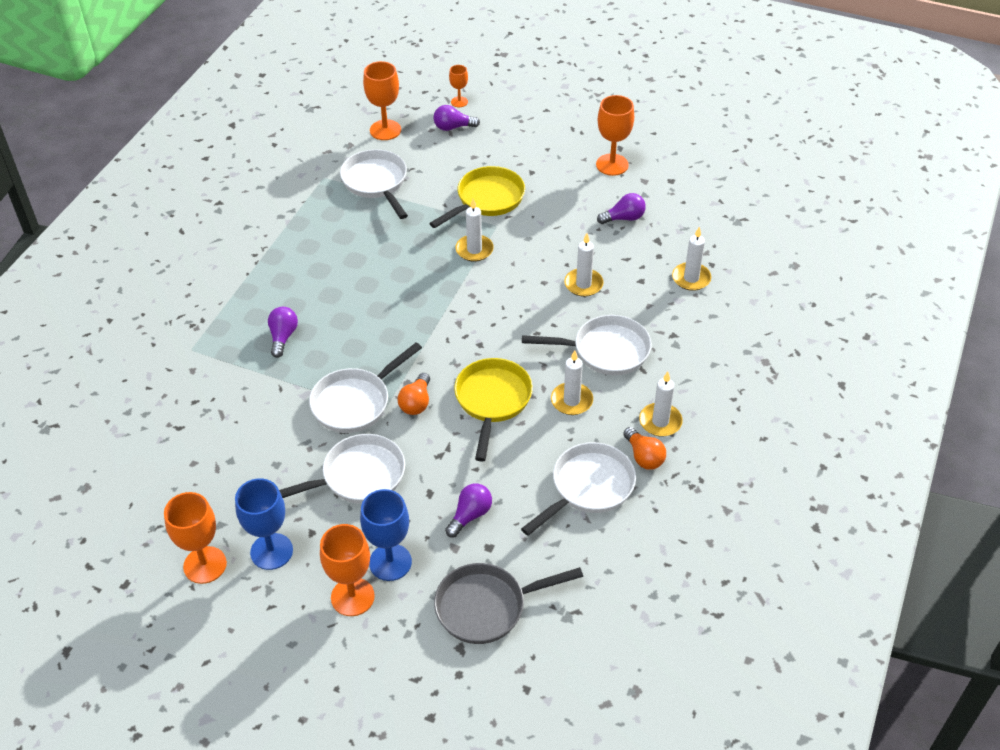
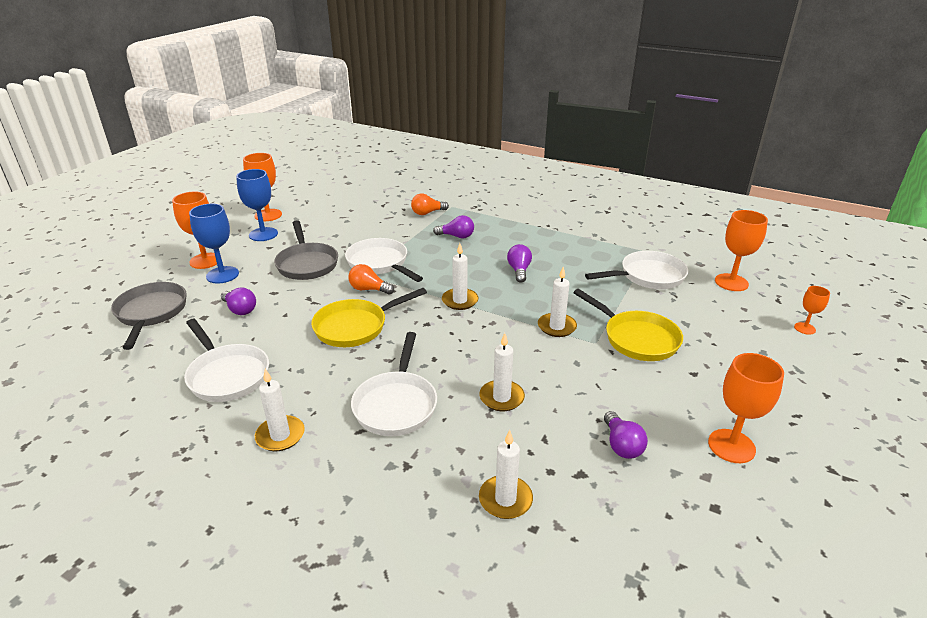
camera: 95 degrees right, 15 degrees down
white pan [279,434,405,504] -> grey pan [274,220,338,280]
purple light bulb [433,105,480,131] -> purple light bulb moved to [507,244,532,283]
yellow pan [454,358,533,461] -> yellow pan turned 135 degrees clockwise [311,288,427,347]
white candle [551,350,593,415] -> white candle moved to [442,243,479,310]
orange light bulb [623,427,666,470] -> orange light bulb moved to [411,194,449,215]

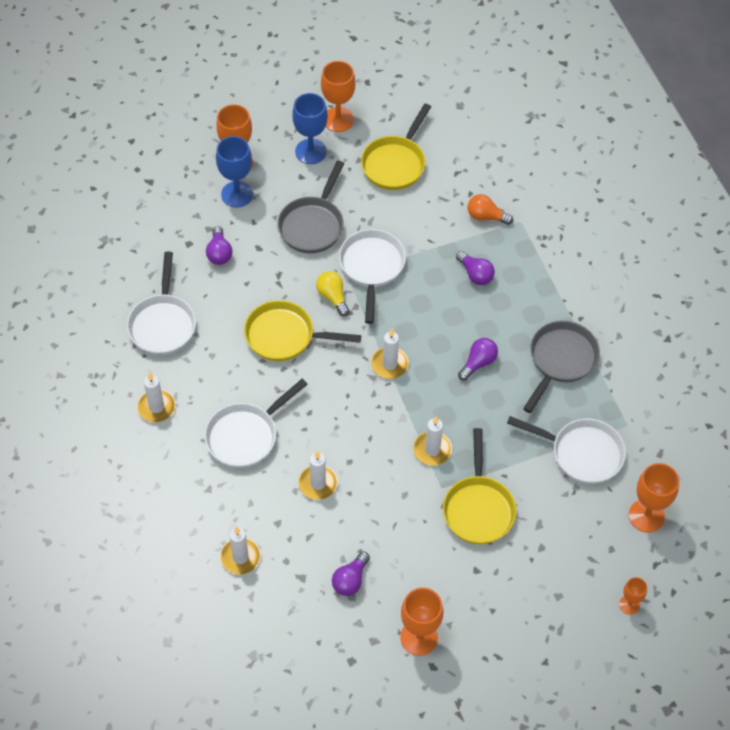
camera: 40 degrees right, 25 degrees up
grey pan [111,282,187,350] -> grey pan moved to [523,321,600,413]
orange light bulb [348,264,394,294] -> yellow light bulb [316,271,350,317]
none -> yellow pan [361,104,431,190]

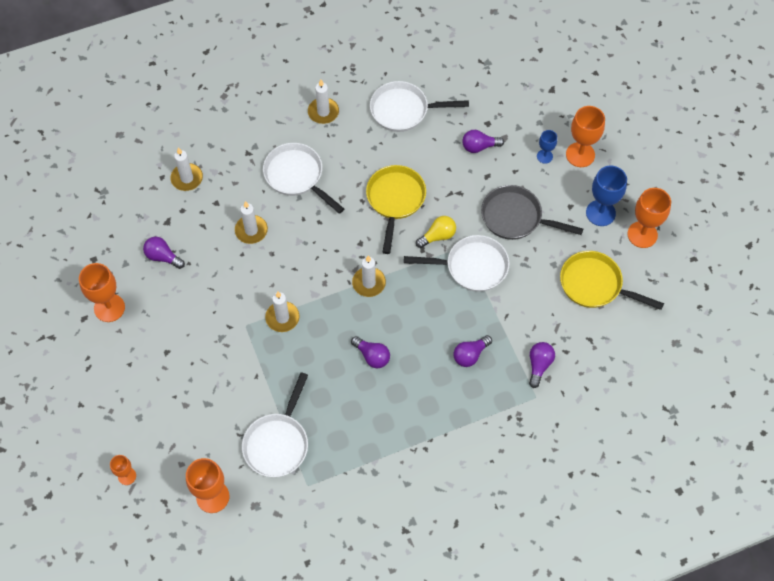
camera: 90 degrees right, 5 degrees up
blue goblet [216,136,253,207] -> blue goblet [537,130,557,164], size x0.56
yellow pan [443,428,516,544] -> none
orange light bulb [468,194,513,225] -> purple light bulb [529,342,555,388]
grey pan [523,321,600,413] -> none

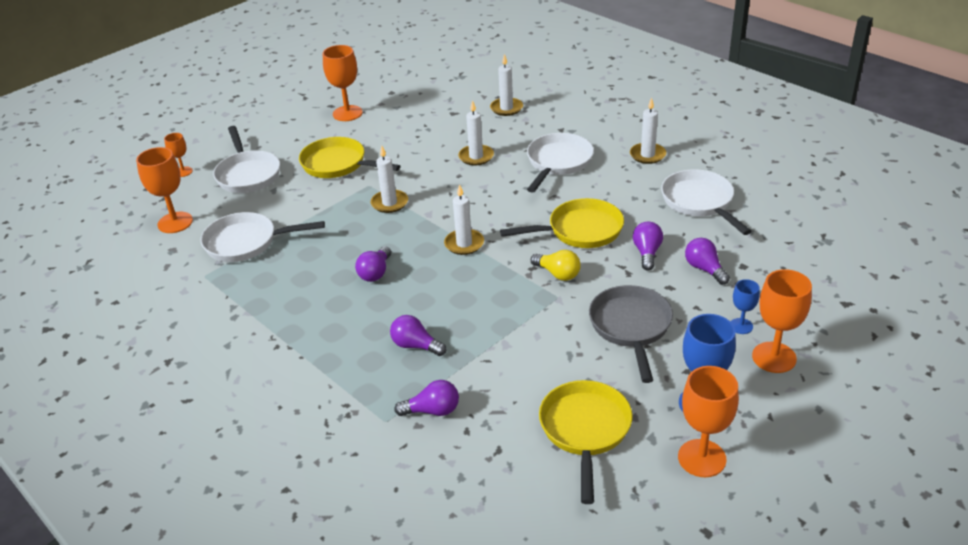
camera: 70 degrees right, 25 degrees down
purple light bulb [143,237,185,269] -> purple light bulb moved to [633,222,663,270]
white pan [404,235,510,292] -> white pan moved to [213,126,280,193]
none -> yellow pan [299,137,400,178]

